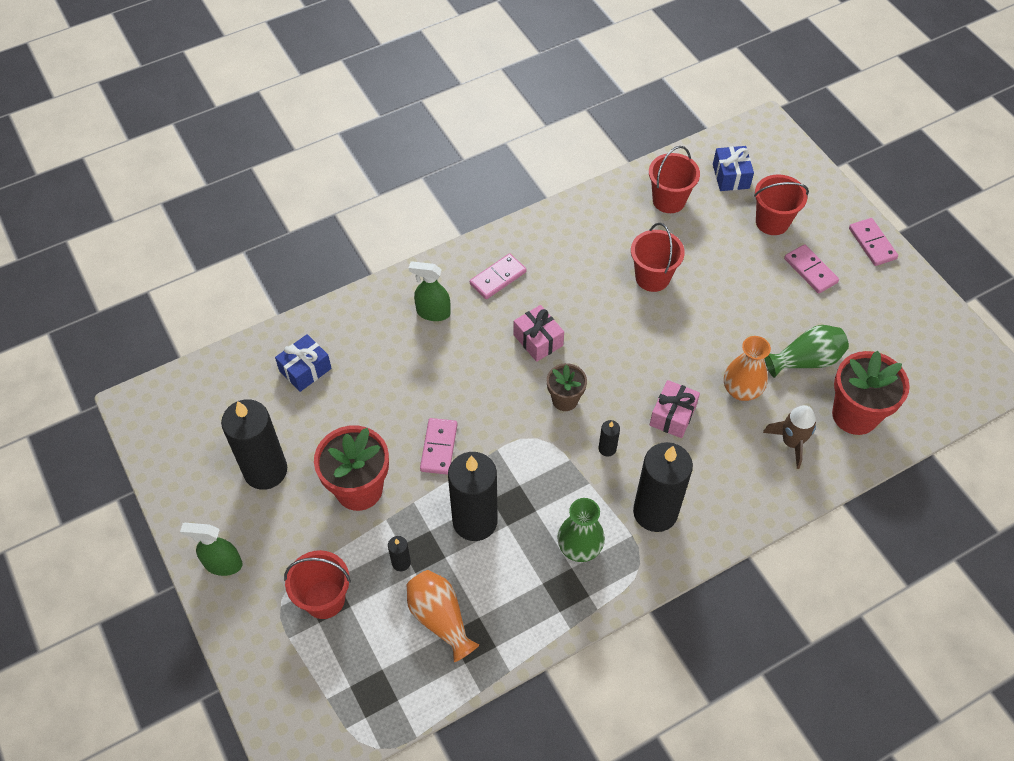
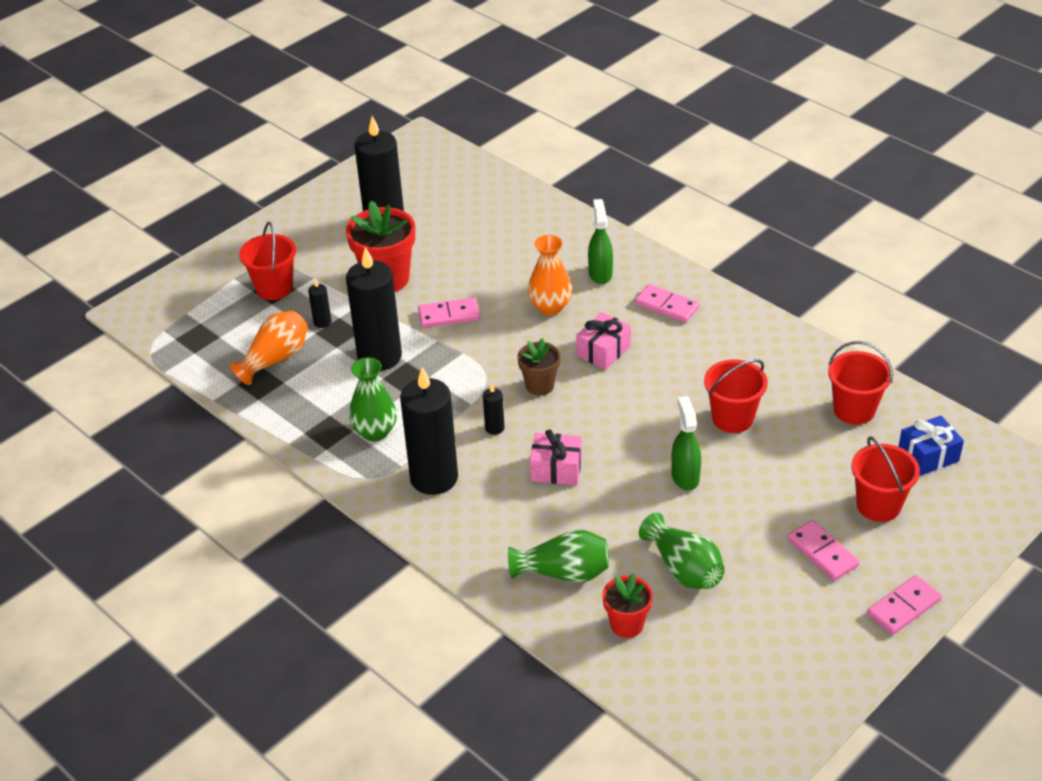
camera: 75 degrees right, 15 degrees down
green spray bottle [180,523,243,576] -> green spray bottle moved to [671,396,701,490]
blue gift [275,334,332,392] -> none
orange vase [724,336,771,401] -> orange vase moved to [528,235,572,315]
brown rocket [763,405,816,469] -> green vase [508,530,609,582]
pink domino [784,244,839,294] -> pink domino turned 75 degrees counterclockwise [788,520,859,581]
red flower pot [832,350,910,435] -> red flower pot [602,574,653,638], size x0.58

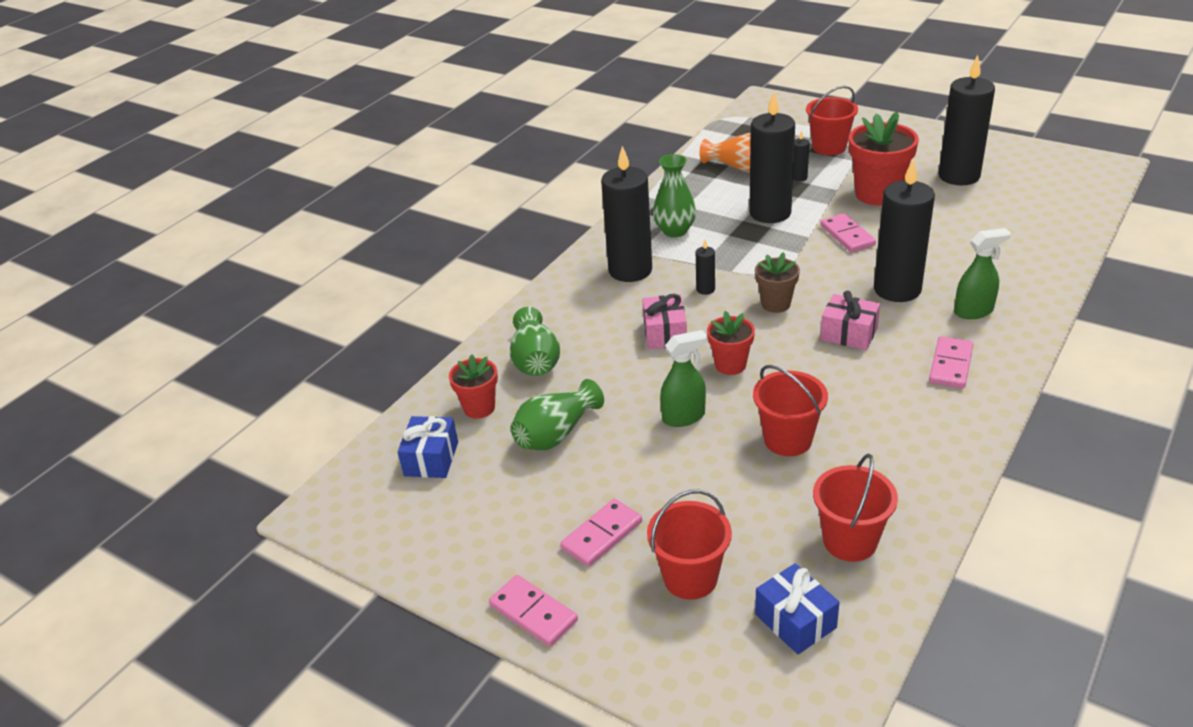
camera: 80 degrees right, 5 degrees down
orange vase [528,235,572,315] -> black candle [874,159,935,302]
none -> blue gift [398,416,458,478]
none -> red flower pot [707,311,755,375]

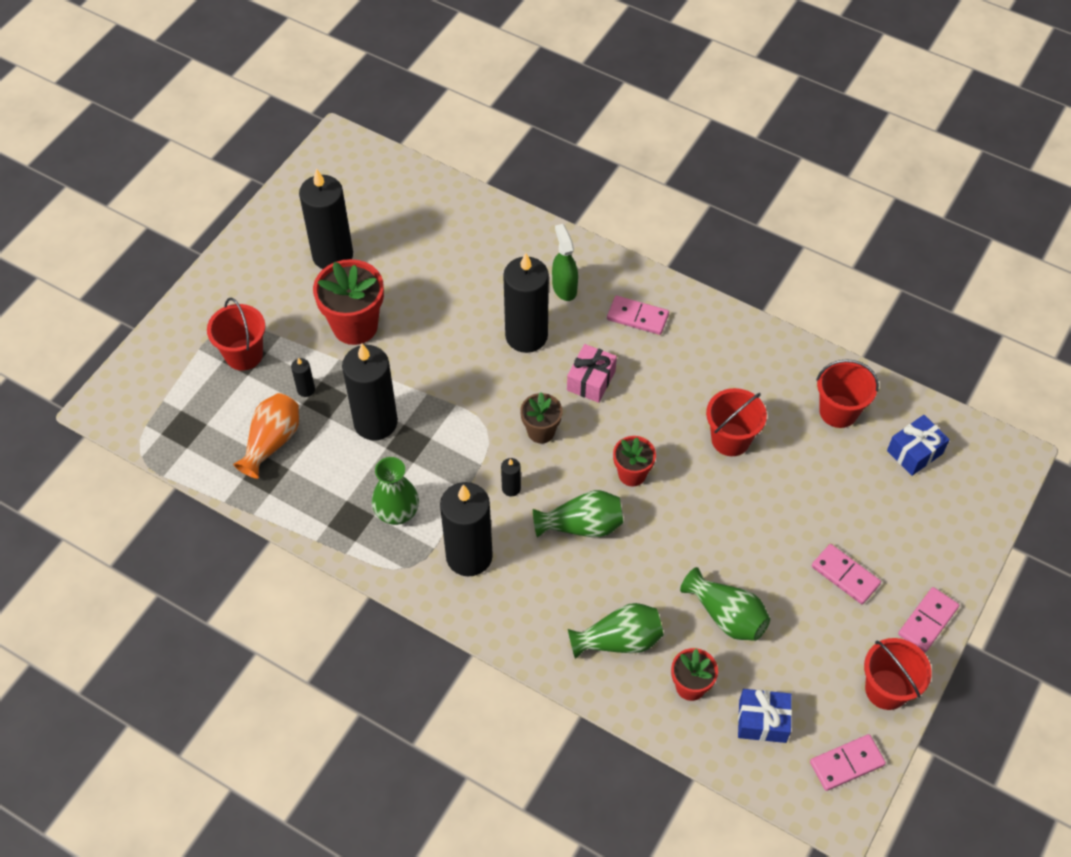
camera: 95 degrees left, 20 degrees up
pink gift [642,294,687,349] -> green vase [533,490,624,538]
red bucket [647,490,732,600] -> red bucket moved to [864,638,932,710]
green spray bottle [660,330,707,427] -> none
pink domino [820,213,876,252] -> pink domino moved to [810,734,886,791]

